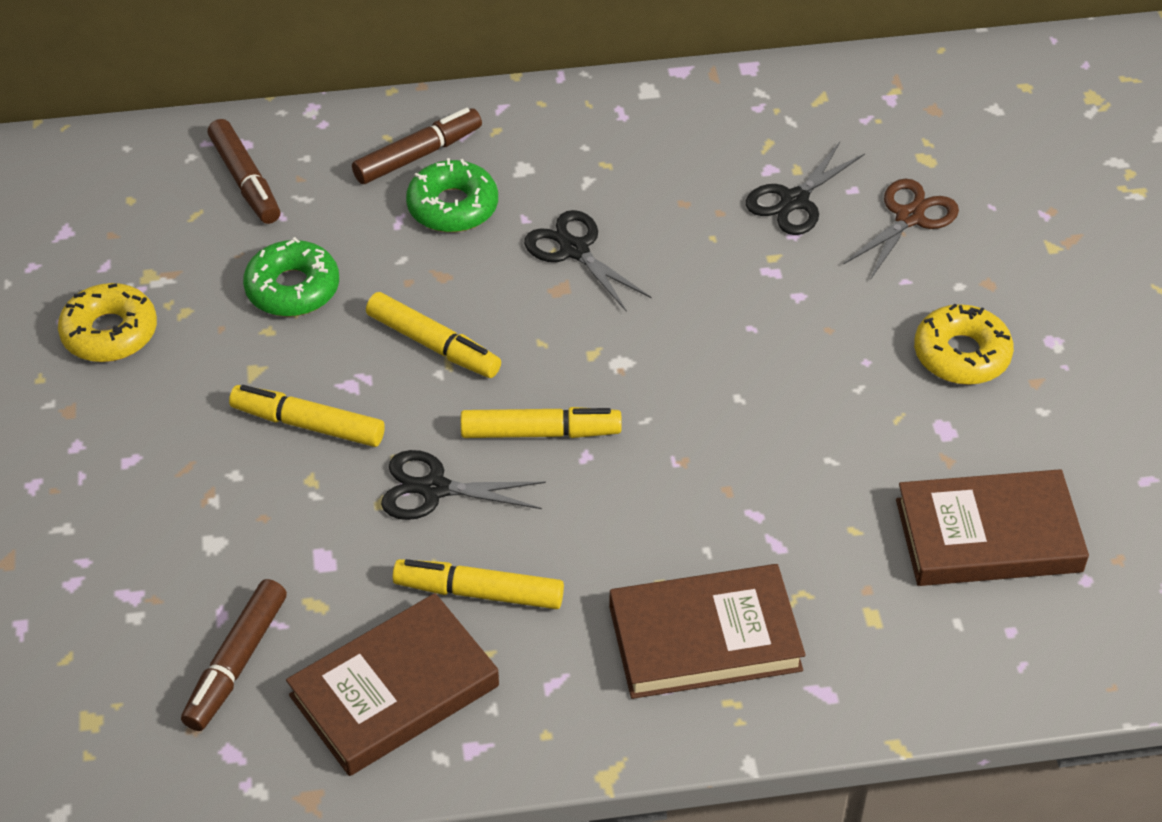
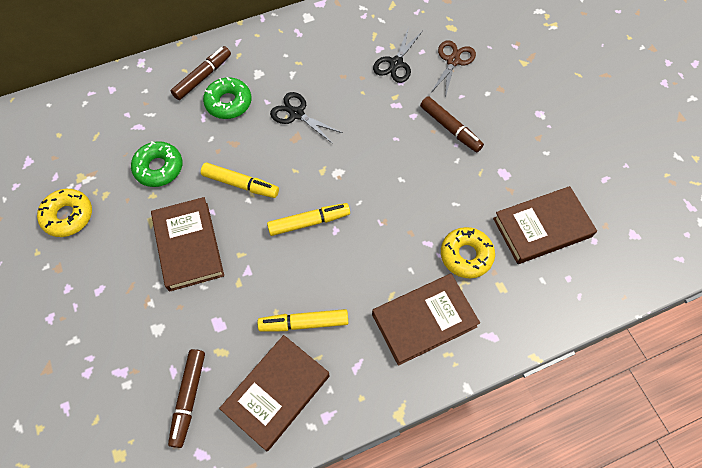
camera: 15 degrees left, 15 degrees up
brown marker [208,119,280,224] -> brown marker moved to [420,96,484,152]
yellow marker [229,385,385,447] -> brown book [151,197,224,292]
black scissors [381,450,546,520] -> none
yellow donut [914,304,1014,385] -> yellow donut moved to [441,227,495,278]

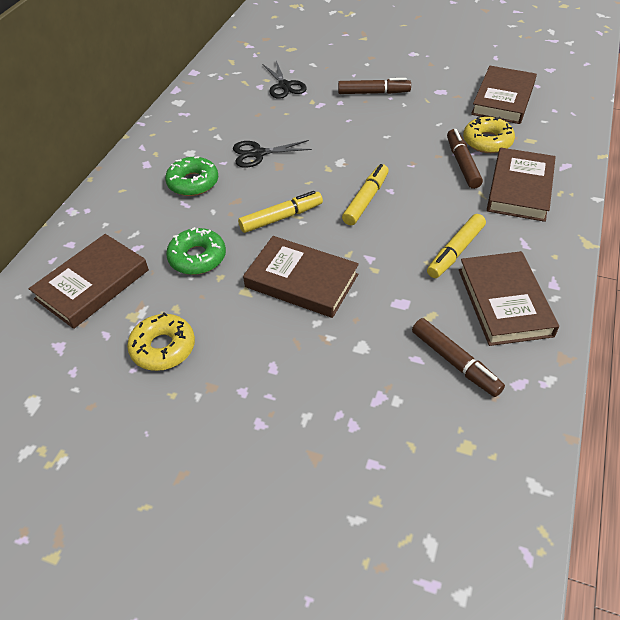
camera: 45 degrees left, 15 degrees down
brown marker [171,46,231,100] -> brown marker moved to [447,129,483,189]
brown scissors [430,40,476,98] -> none
none -> brown book [29,234,149,329]

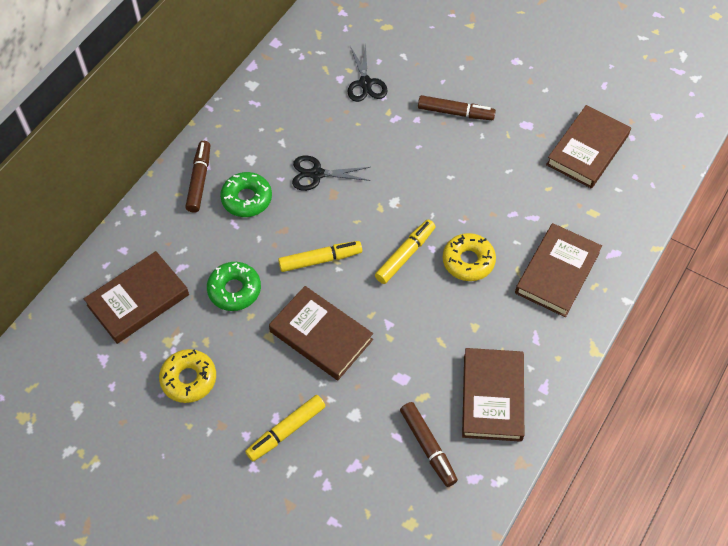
camera: 10 degrees right, 10 degrees up
yellow marker [427,214,486,278] -> yellow marker moved to [245,395,326,461]
brown marker [447,129,483,189] -> brown marker moved to [185,141,210,213]
yellow donut [463,117,515,153] -> yellow donut moved to [443,233,496,281]

